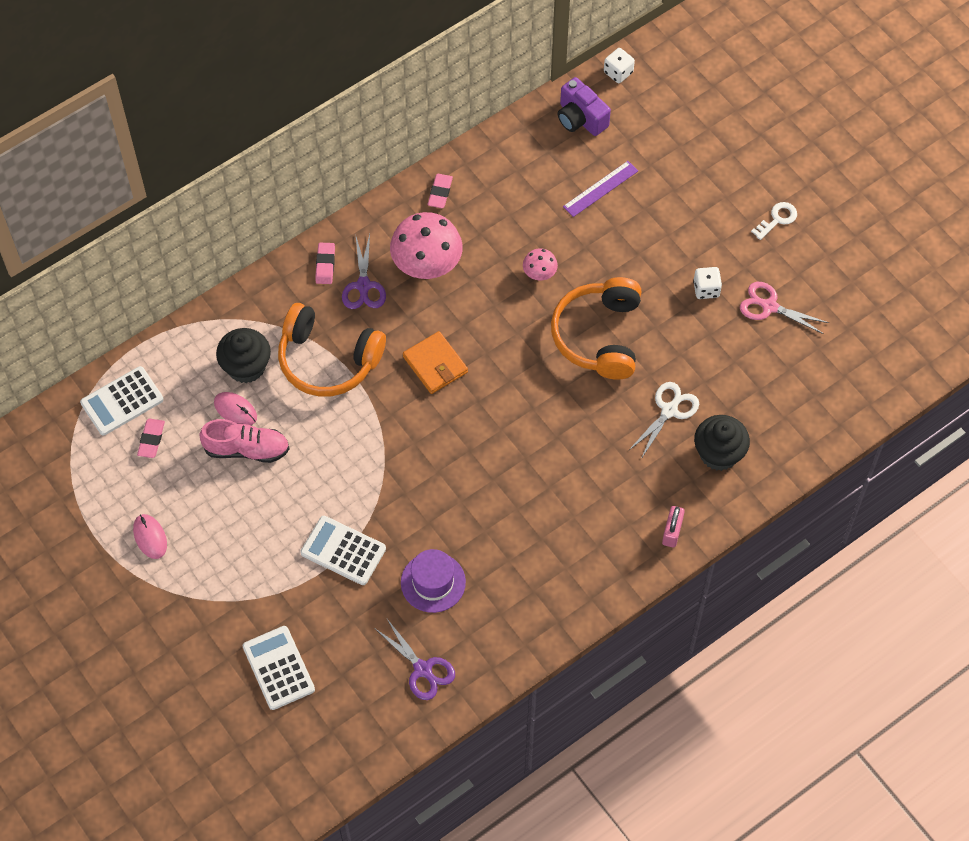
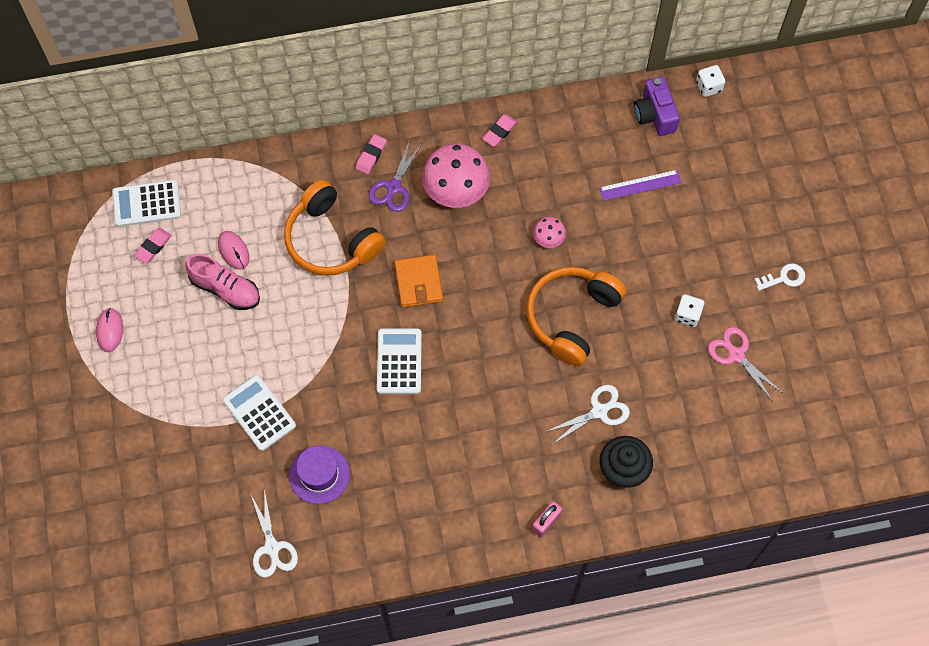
camera: 25 degrees right, 5 degrees up
black cupcake [216,328,271,383] -> none
white calculator [243,626,315,710] -> white calculator moved to [377,329,422,394]
purple scissors [374,619,455,700] -> white scissors [250,488,298,578]

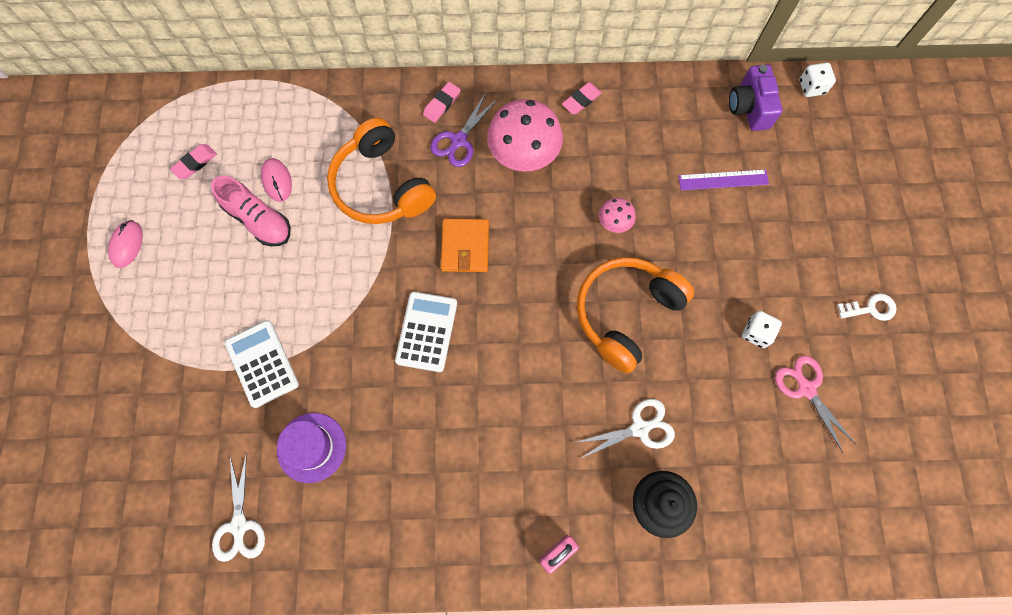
camera: 10 degrees right, 5 degrees up
white calculator [112,180,181,227] -> none

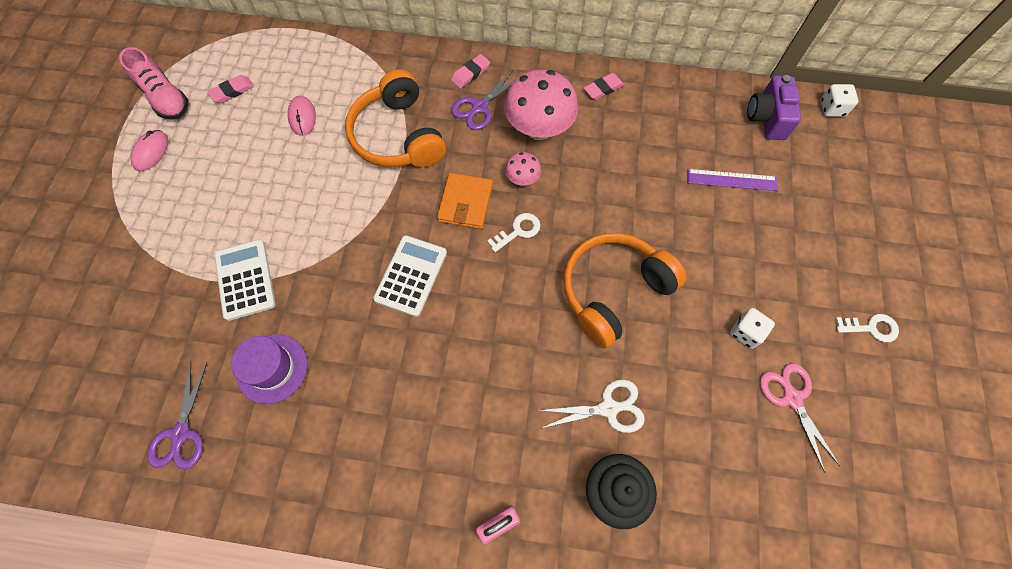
camera: 10 degrees right, 5 degrees down
pink shoe [211,176,291,246] -> pink shoe moved to [119,47,188,120]
white scissors [212,453,265,562] -> purple scissors [147,362,207,469]
pink mushroom [599,198,636,233] -> pink mushroom moved to [505,152,541,186]
none -> white key [487,213,540,252]

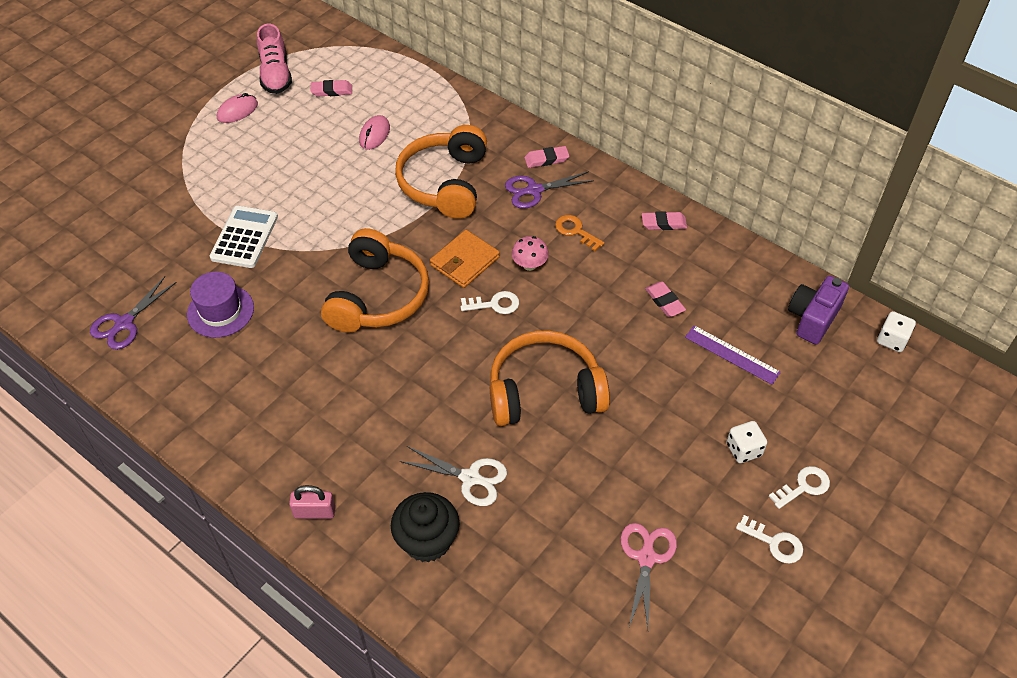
camera: 30 degrees right, 15 degrees down
white calculator [373,235,447,317] -> orange headphones [321,228,429,332]
pink mushroom [504,69,578,140] -> orange key [555,215,605,251]
white dice [730,308,775,349] -> white dice moved to [726,421,767,463]
none -> pink eraser [645,282,686,317]
none -> white key [769,466,830,509]

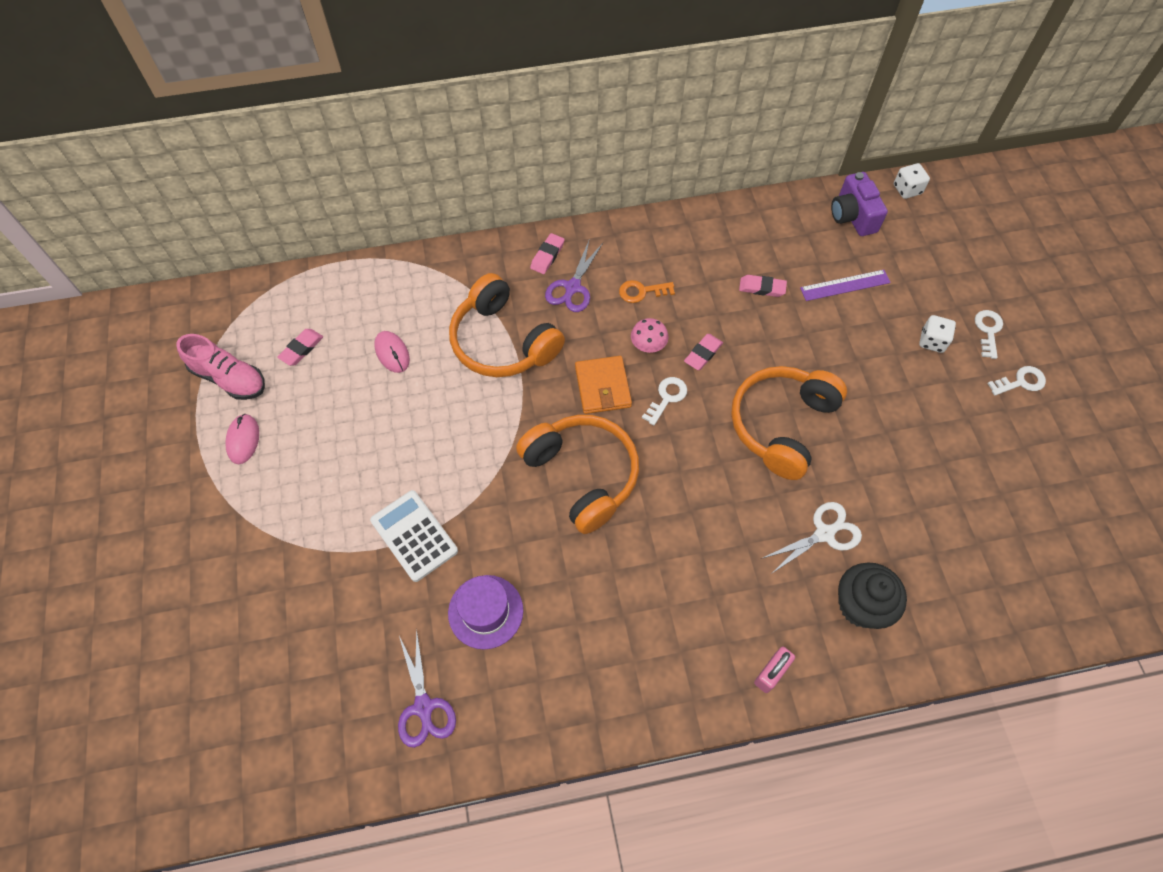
camera: 50 degrees left, 10 degrees up
pink scissors [621,523,677,628] -> none
pink eraser [642,211,687,230] -> pink eraser moved to [684,334,723,370]

